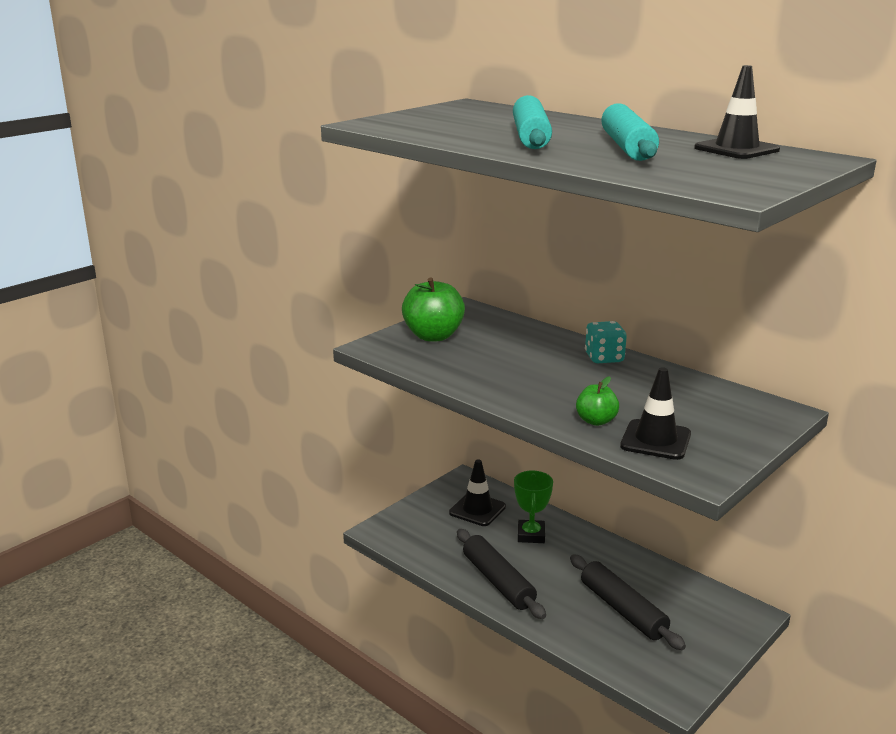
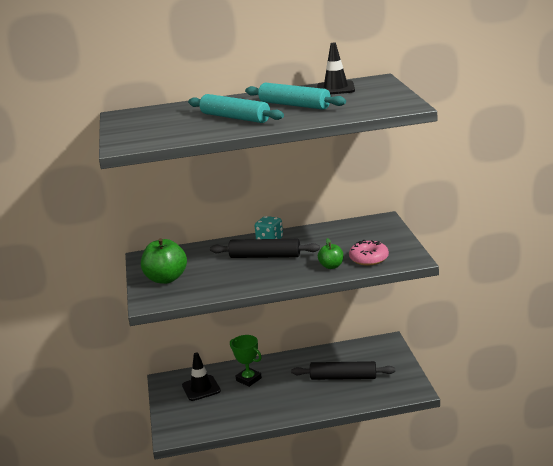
camera: 50 degrees left, 0 degrees up
black rolling pin [457,529,546,619] -> black rolling pin moved to [210,239,320,258]
black traffic cone [620,367,691,460] -> pink donut [349,240,389,266]

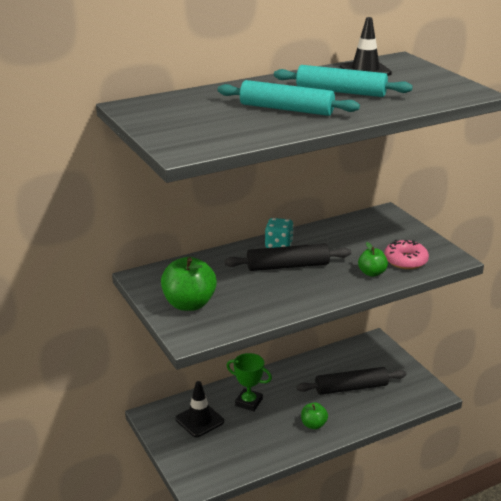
camera: 20 degrees left, 5 degrees up
none -> green apple [301,403,328,429]

